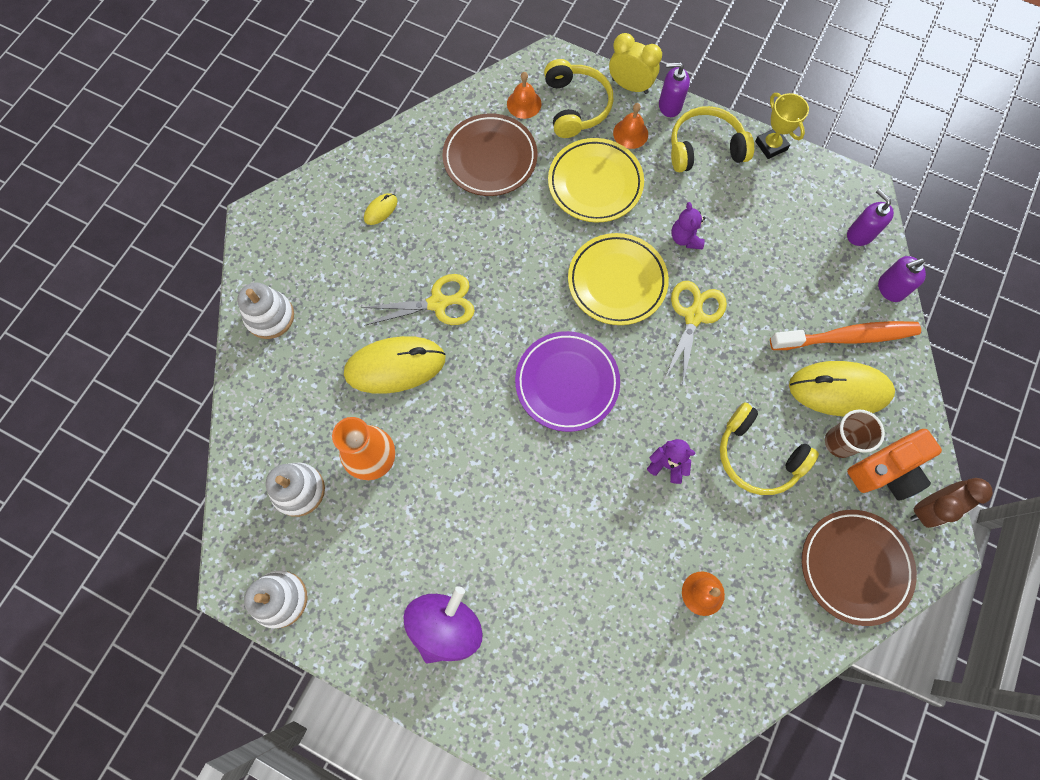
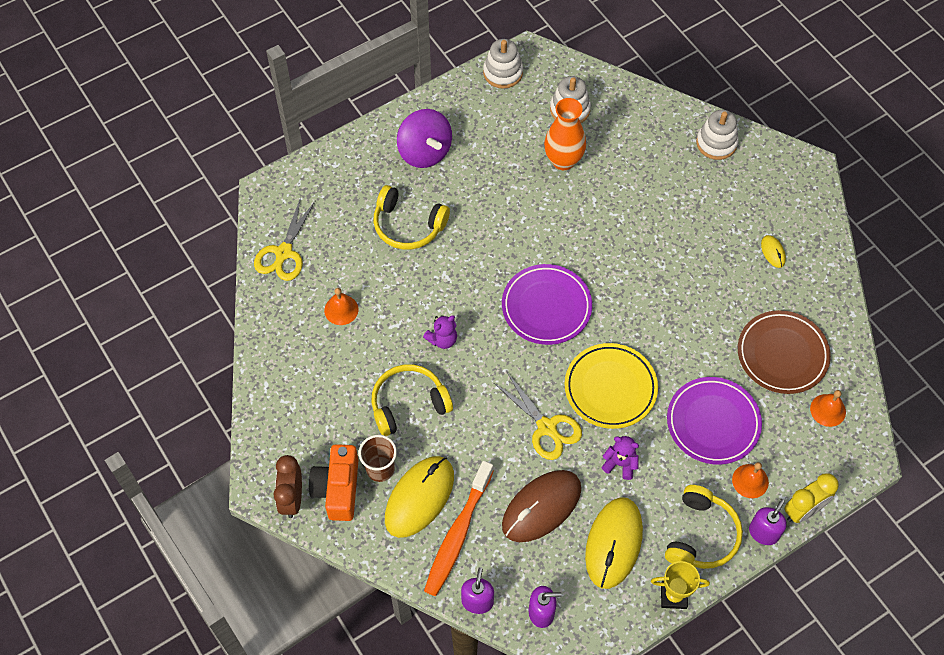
camera: 120 degrees right, 10 degrees down
yellow mouse [344,336,446,394] -> yellow mouse moved to [585,497,643,589]
yellow scissors [361,274,475,326] -> yellow scissors moved to [254,197,316,281]
yellow headphones [544,59,613,138] -> yellow headphones moved to [373,185,450,250]
yellow plate [548,138,644,223] -> purple plate [667,377,762,464]
brown plate [802,510,917,626] -> none
none -> brown mouse [502,470,581,542]

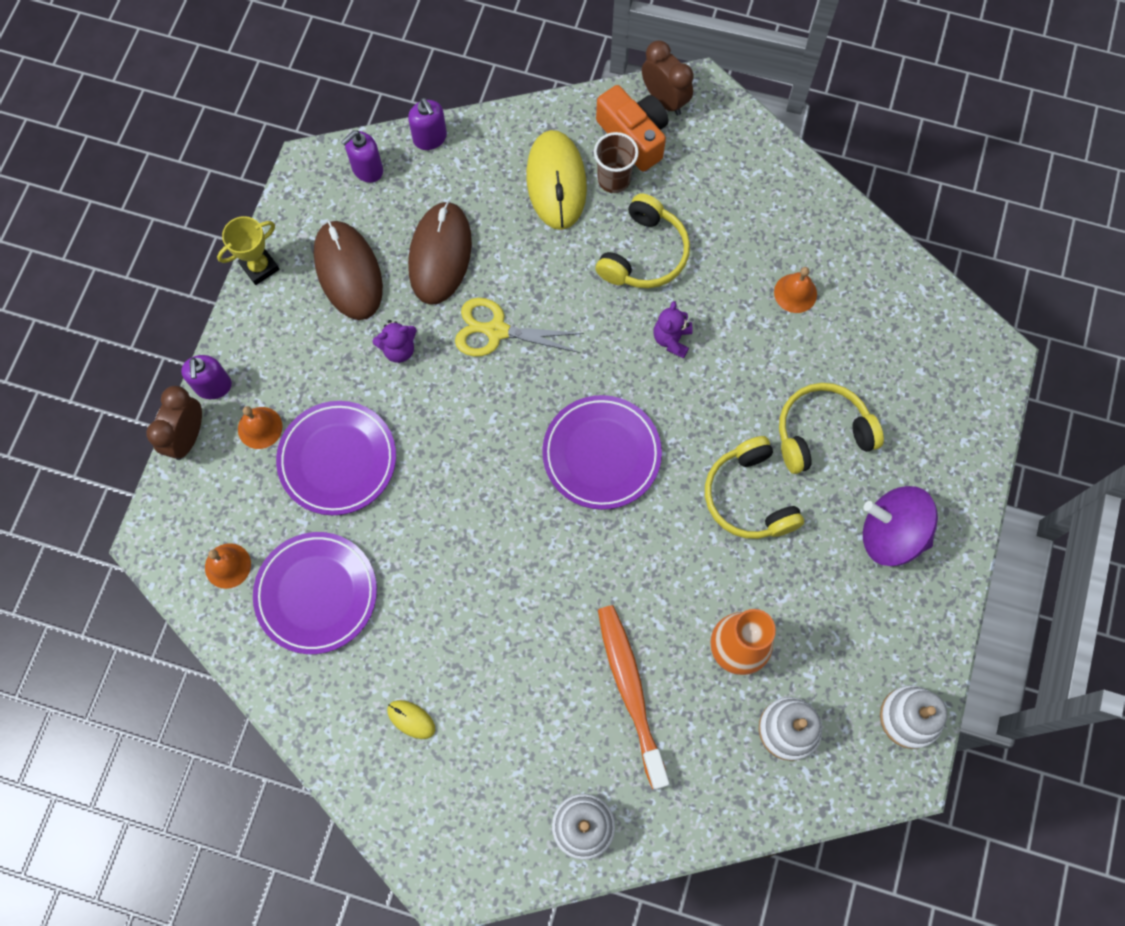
camera: 140 degrees right, 10 degrees up
yellow scissors [254,197,316,281] -> none
orange toothbrush [424,461,494,596] -> orange toothbrush moved to [598,605,669,790]
yellow plate [565,343,658,429] -> none
yellow mouse [585,497,643,589] -> brown mouse [314,221,383,320]
yellow headphones [665,485,743,569] -> yellow headphones moved to [705,436,804,539]
brown plate [738,310,831,394] -> purple plate [253,532,377,654]
yellow clock [784,473,839,523] -> brown clock [146,386,202,460]

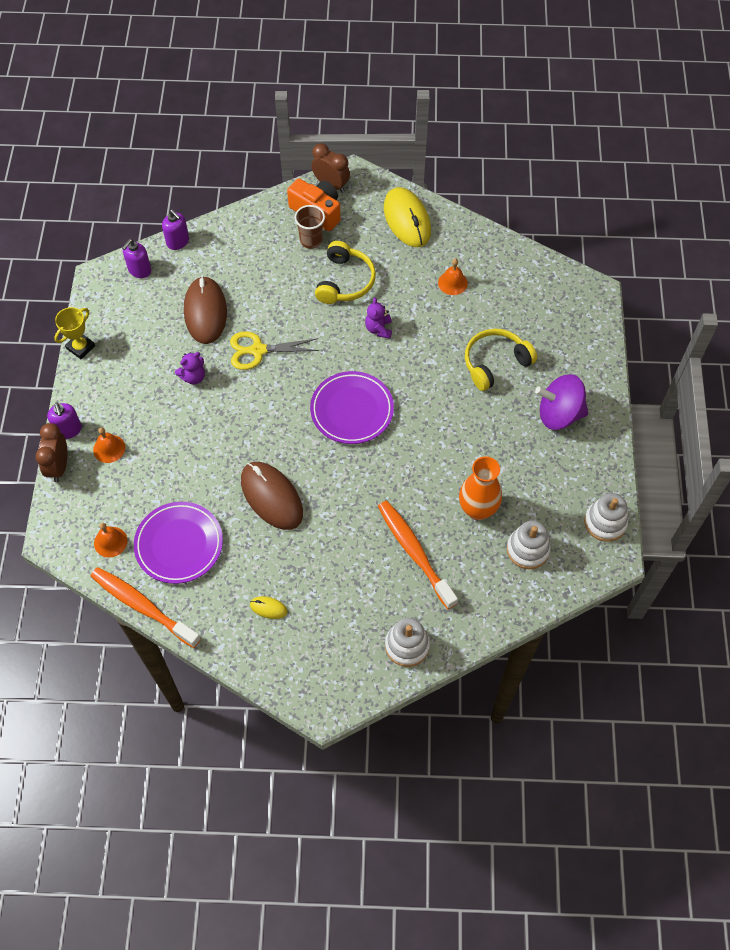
camera: 15 degrees left, 10 degrees down
purple plate [276,401,396,515] -> none
brown mouse [314,221,383,320] -> brown mouse moved to [241,462,303,530]
yellow mouse [526,130,587,230] -> yellow mouse moved to [384,187,431,247]
yellow headphones [705,436,804,539] -> none
none -> orange toothbrush [90,567,201,648]

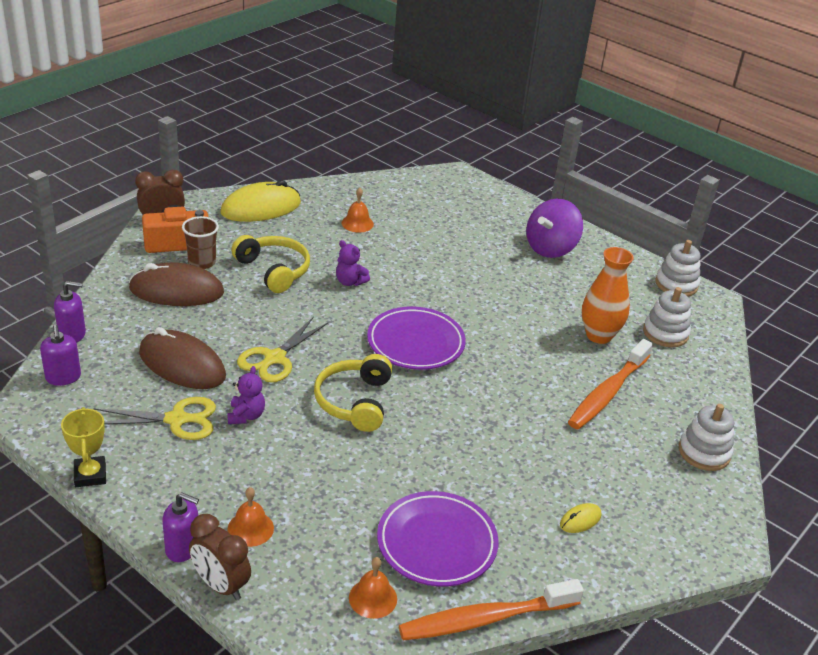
camera: 55 degrees left, 25 degrees down
brown mouse [241,462,303,530] -> brown mouse moved to [129,262,224,306]
orange toothbrush [378,500,458,609] -> orange toothbrush turned 60 degrees counterclockwise [568,339,653,430]
yellow mouse [384,187,431,247] -> yellow mouse turned 45 degrees counterclockwise [220,180,301,222]
yellow headphones [465,329,537,391] -> yellow headphones moved to [314,354,392,432]
none -> yellow scissors [94,397,216,440]

